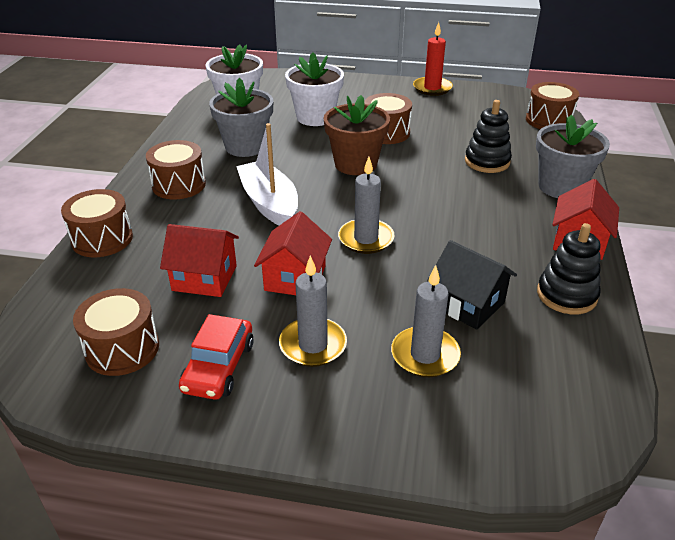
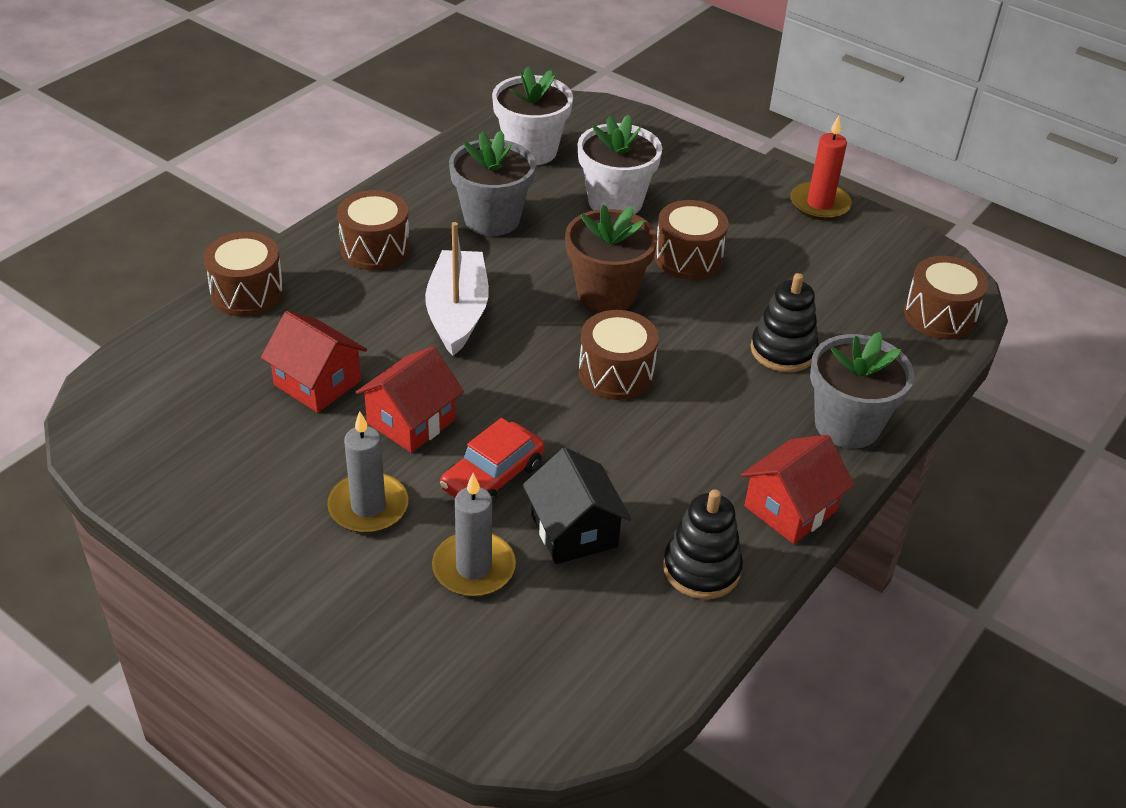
camera: 25 degrees right, 5 degrees up
brown drum [73,288,159,376] -> brown drum moved to [579,310,659,400]
red car [179,314,254,400] -> red car moved to [440,418,544,505]
grey candle [338,157,394,254] -> none

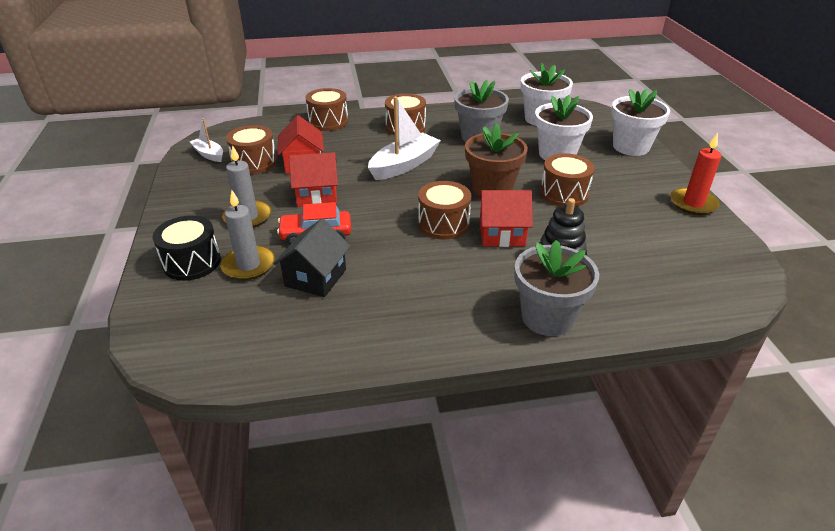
camera: 45 degrees right, 5 degrees down
black stacking toy [663,489,743,599] -> none
red house [741,435,854,544] -> red house moved to [478,190,533,247]
brown drum [904,256,988,340] -> brown drum moved to [226,125,277,174]
none -> black drum [153,215,221,281]
none -> white boat [190,118,223,162]
none -> white flower pot [611,89,670,156]

